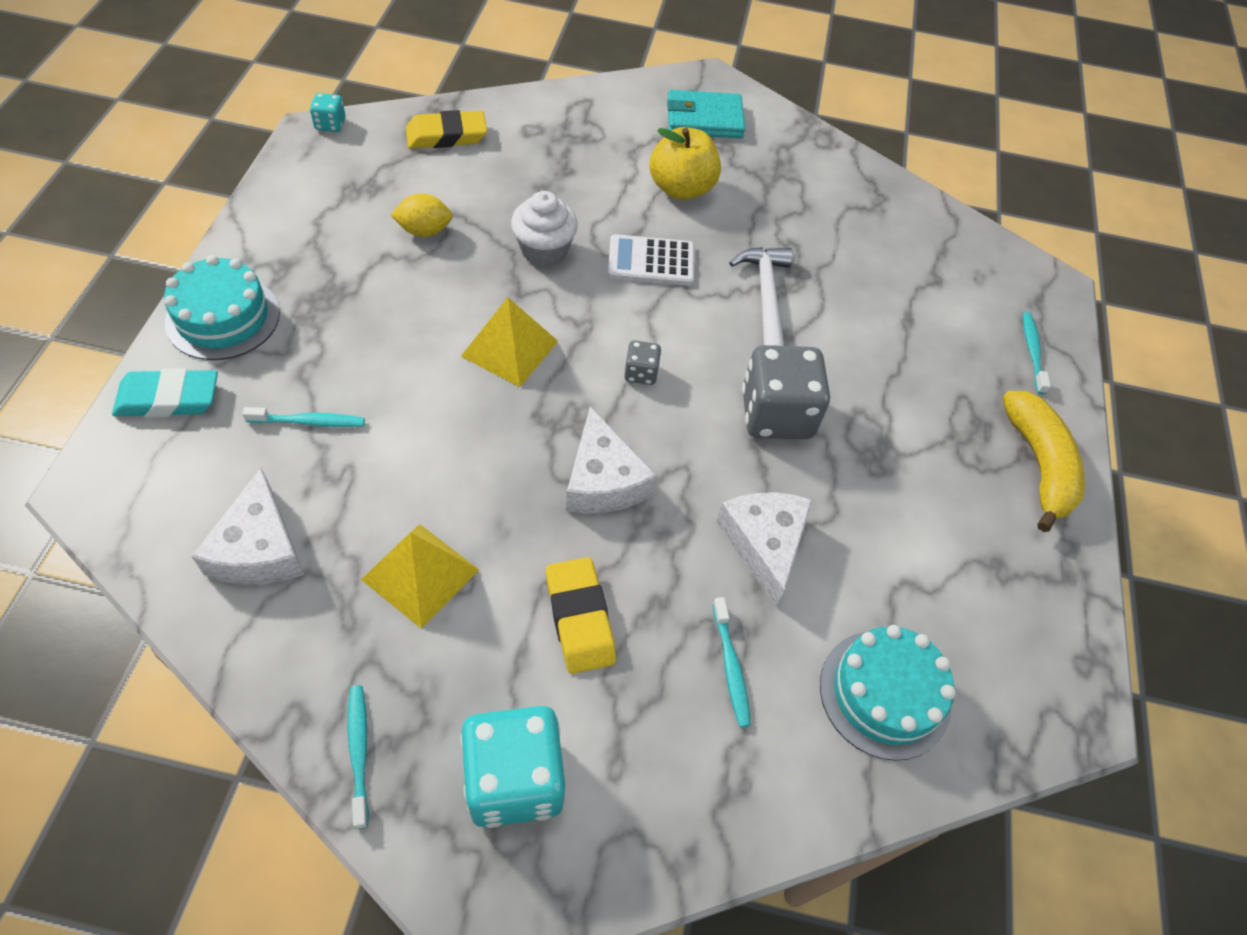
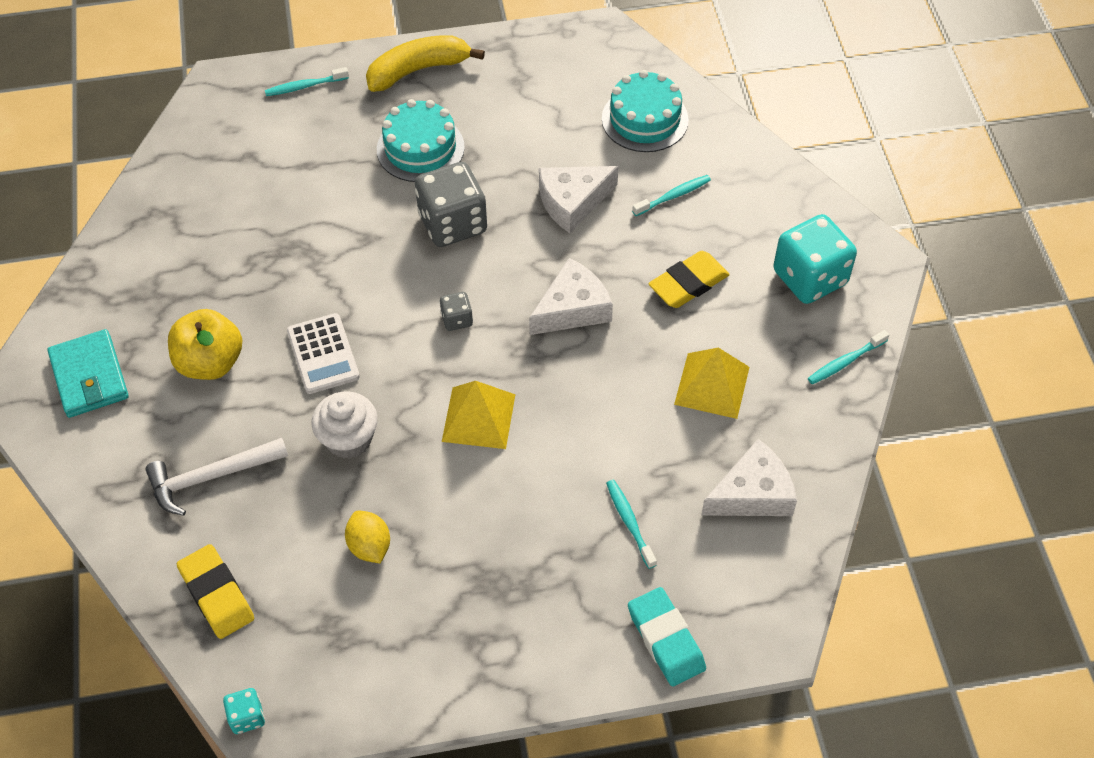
camera: 105 degrees left, 0 degrees up
turquoise cake [164,255,280,360] -> turquoise cake moved to [377,99,465,182]
white hammer [729,247,793,346] -> white hammer moved to [145,438,288,516]

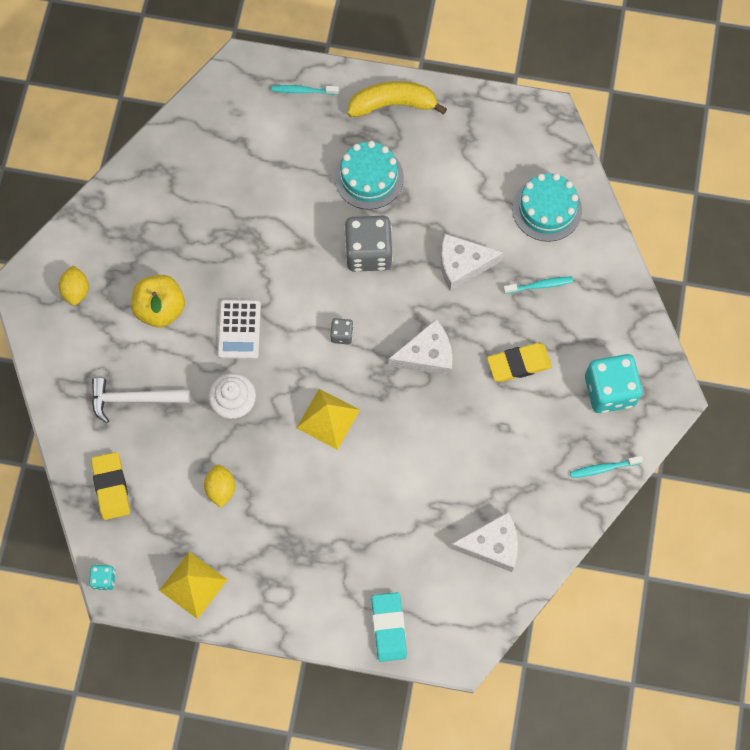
camera: 20 degrees right, 15 degrees up
turquoise wallet [48,329,129,418] -> yellow lemon [58,265,89,305]
turquoise toothbrush [606,480,657,569] -> none
yellow pyramid [674,348,750,419] -> yellow pyramid moved to [159,552,227,619]

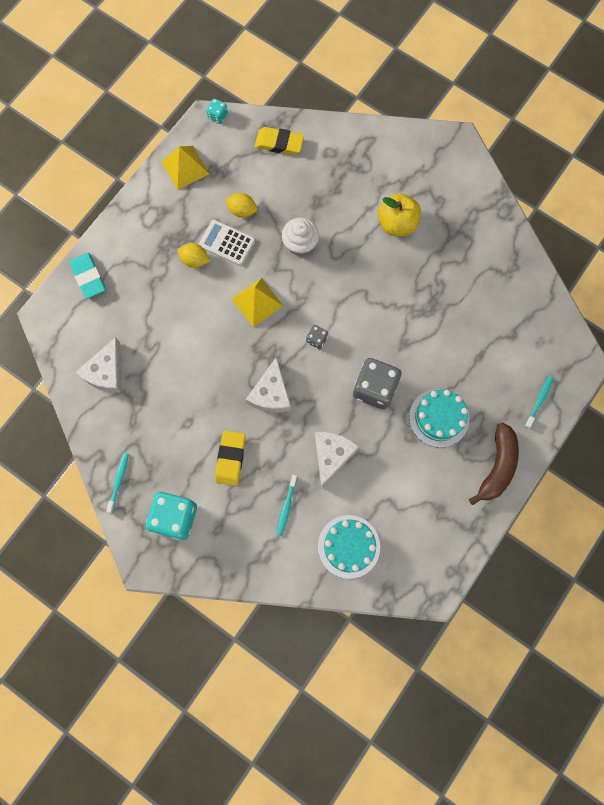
camera: 115 degrees right, 5 degrees up
yellow lemon [58,265,89,305] -> yellow lemon moved to [178,243,210,268]
white hammer [92,377,190,423] -> none
white calculator [218,300,261,359] -> white calculator moved to [199,220,255,266]
yellow banana [347,81,447,117] -> brown banana [469,423,519,505]
turquoise eraser [371,592,407,662] -> turquoise eraser turned 45 degrees clockwise [69,253,106,299]

